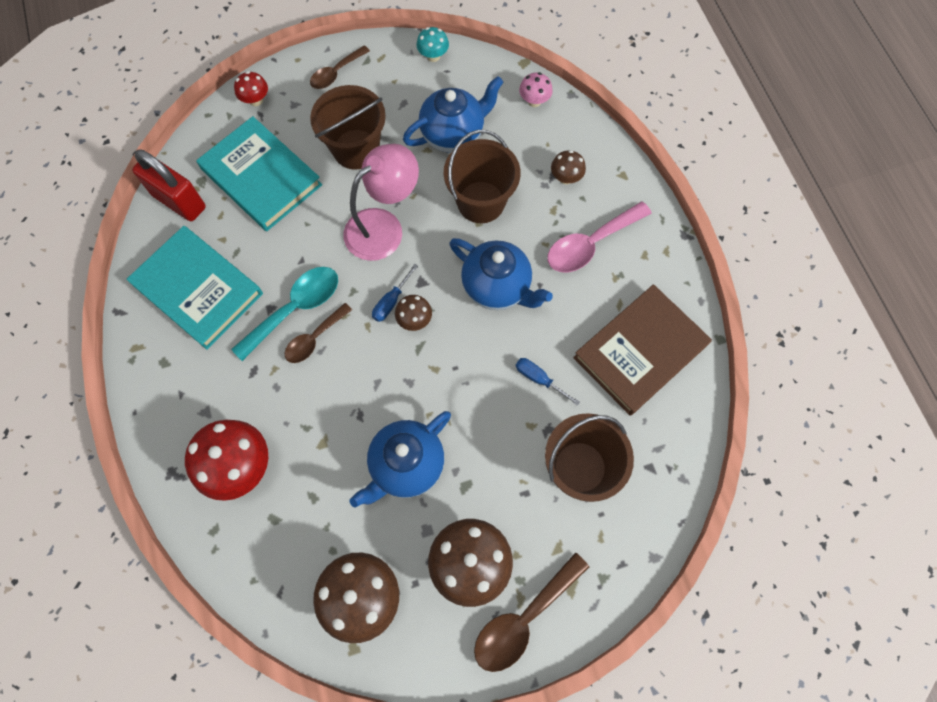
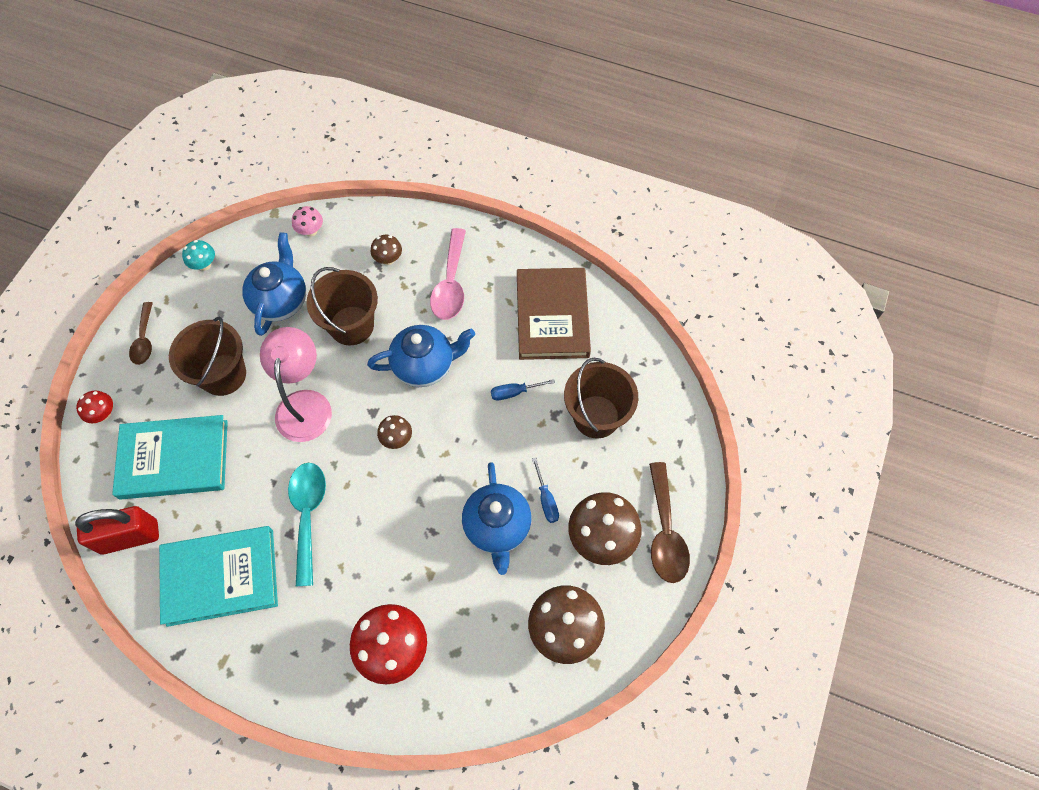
camera: 50 degrees left, 5 degrees down
brown spoon [285,303,352,363] -> none
blue screwdriver [372,264,418,322] -> blue screwdriver moved to [532,458,559,523]

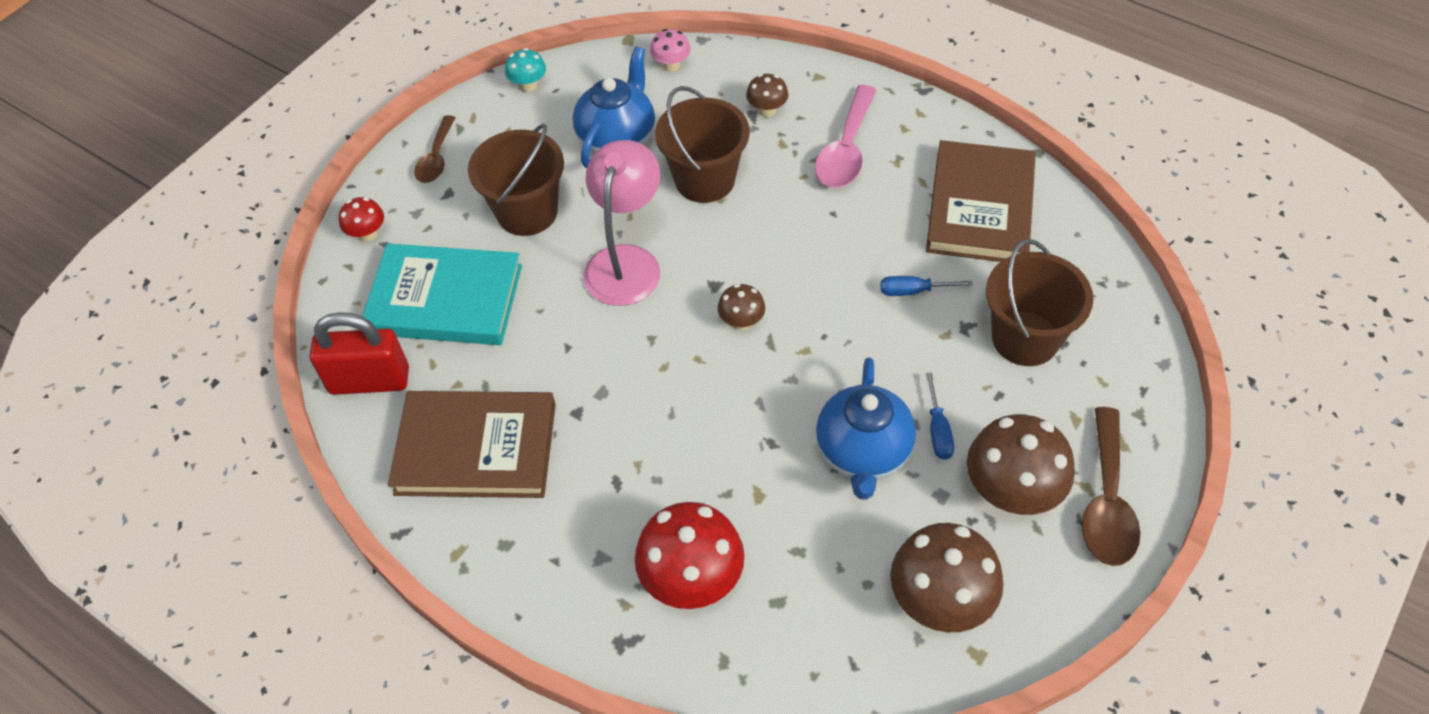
camera: 15 degrees right, 10 degrees down
turquoise book [159,526,278,627] -> brown book [388,391,556,498]
turquoise spoon [288,463,326,586] -> none
blue teapot [367,325,475,387] -> none

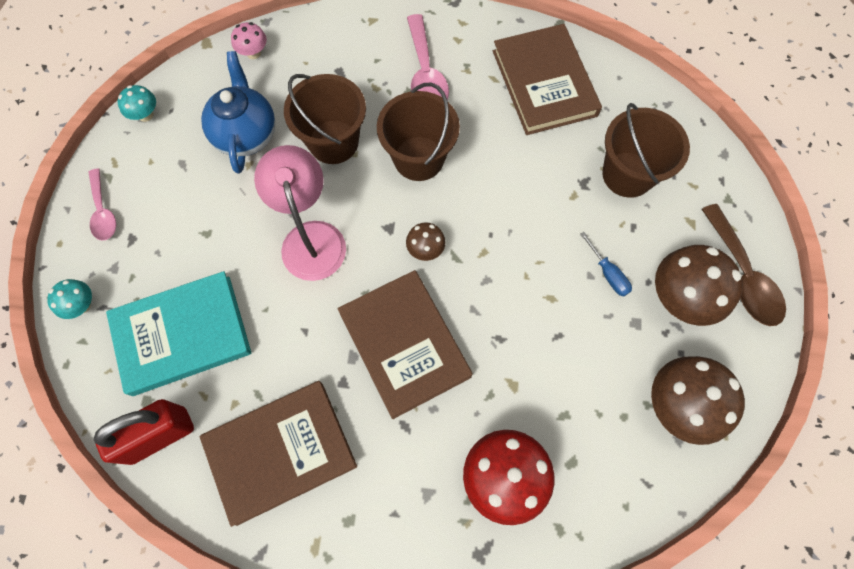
camera: 30 degrees left, 15 degrees up
red mushroom [339,197,384,242] -> turquoise mushroom [47,279,92,319]
brown spoon [414,115,456,183] -> pink spoon [88,168,116,241]
brown bucket [468,124,564,236] -> brown bucket moved to [377,83,460,181]
brown mushroom [746,74,788,117] -> none
blue teapot [816,358,916,500] -> none
blue screwdriver [880,276,973,296] -> none
none -> brown book [337,270,473,419]

